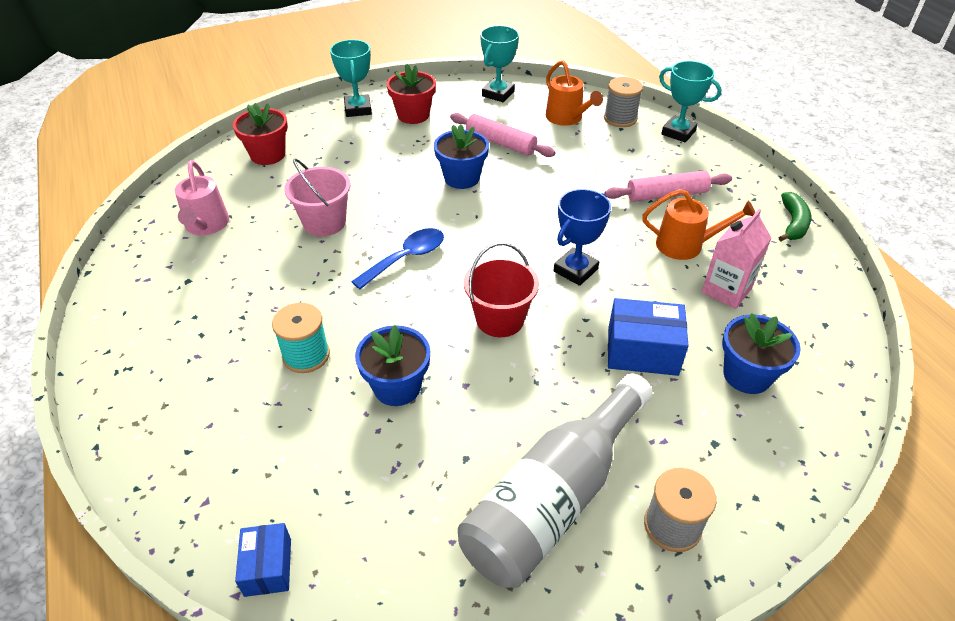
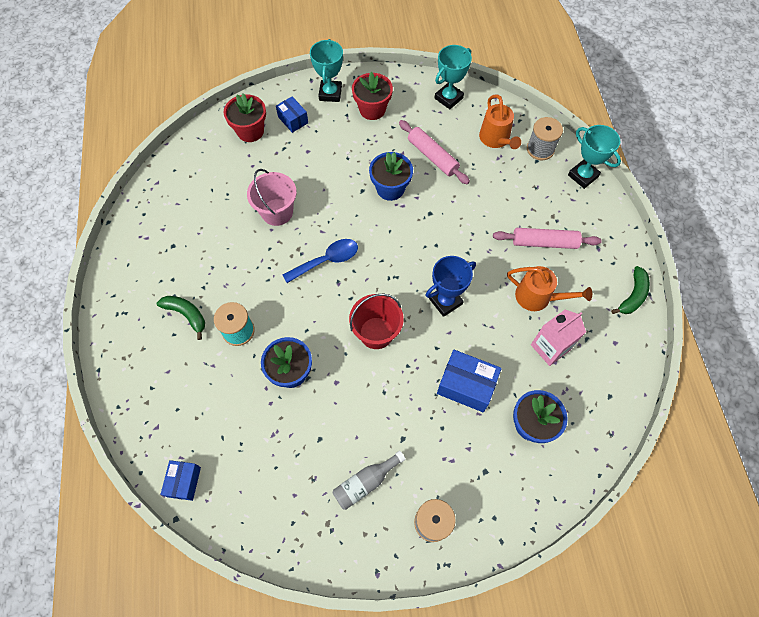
camera: 15 degrees right, 20 degrees up
pink watering can [175,160,229,236] -> none
grey bottle [458,373,653,588] -> grey bottle [333,451,406,510], size x0.47
none -> green banana [157,296,205,340]
none -> blue box [276,97,308,133]

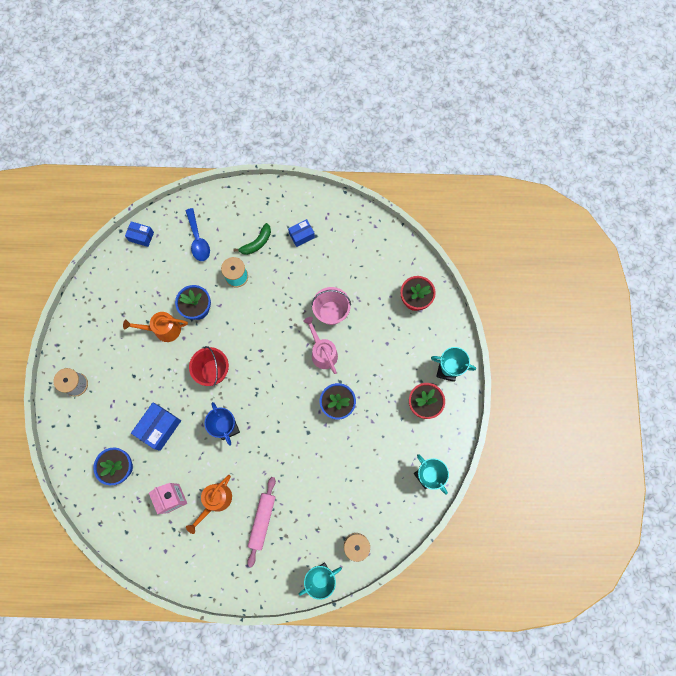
camera: 100 degrees right, 10 degrees up
blue box [276,97,308,133] -> blue box moved to [288,219,315,247]
blue spoon [282,239,358,283] -> blue spoon moved to [186,208,210,261]
grey bottle [333,451,406,510] -> none
pink rolling pin [399,120,470,184] -> none
orange watering can [479,95,521,149] -> orange watering can moved to [123,312,188,342]
green banana [611,266,650,314] -> none
none -> pink watering can [303,317,338,374]

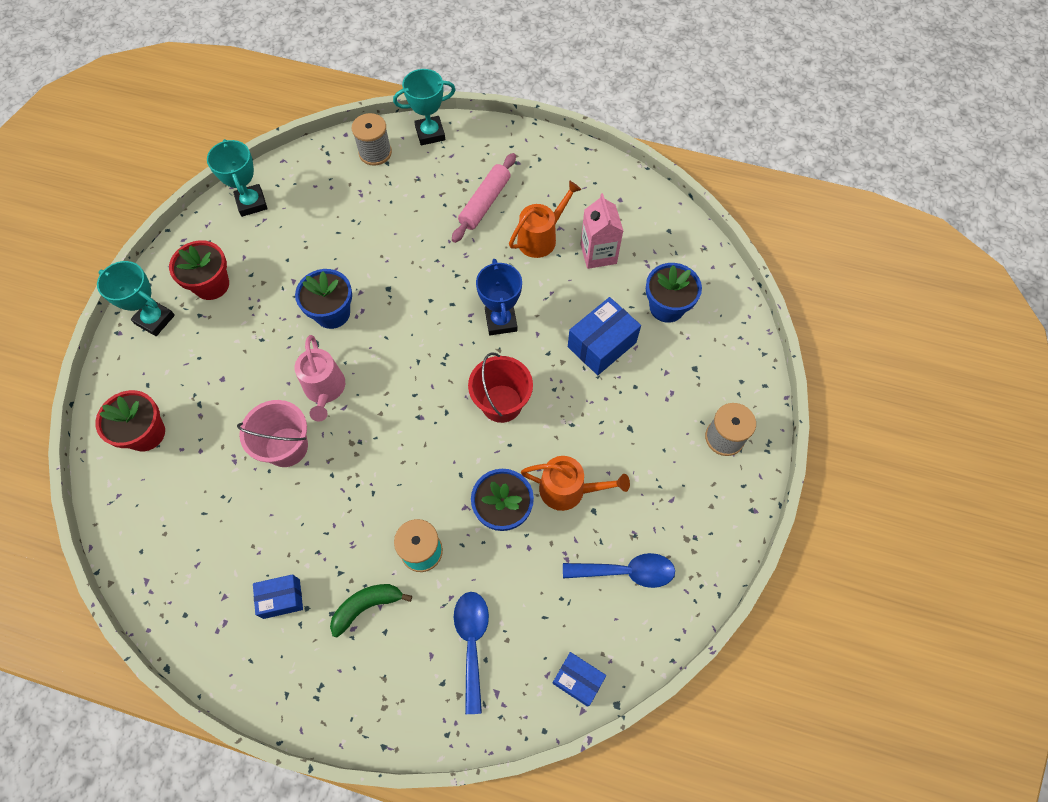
camera: 165 degrees left, 10 degrees down
none -> blue spoon [563,553,675,588]

